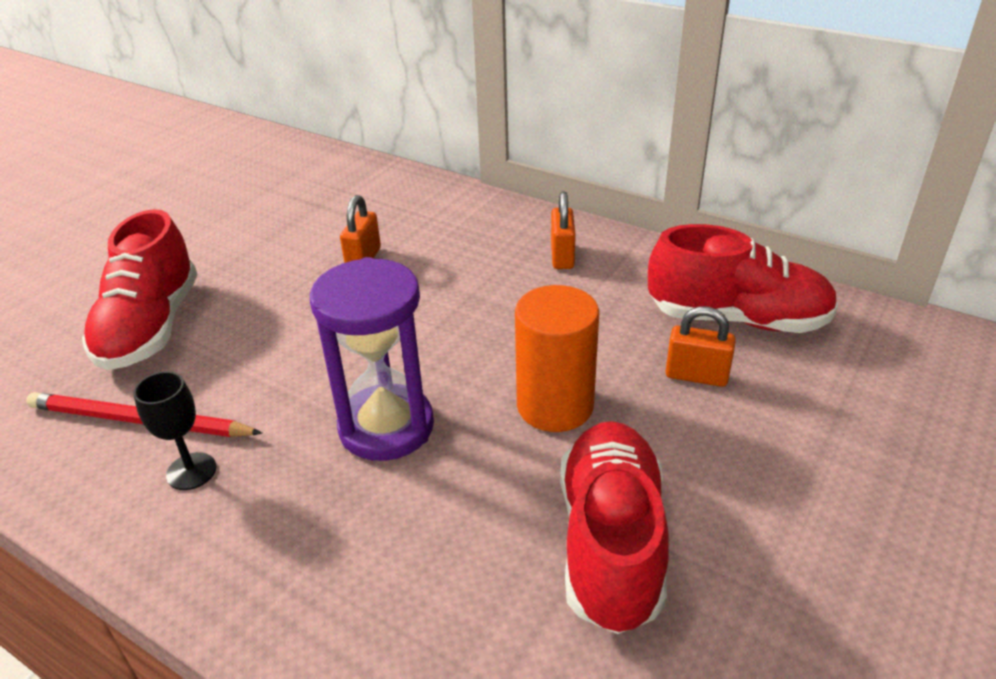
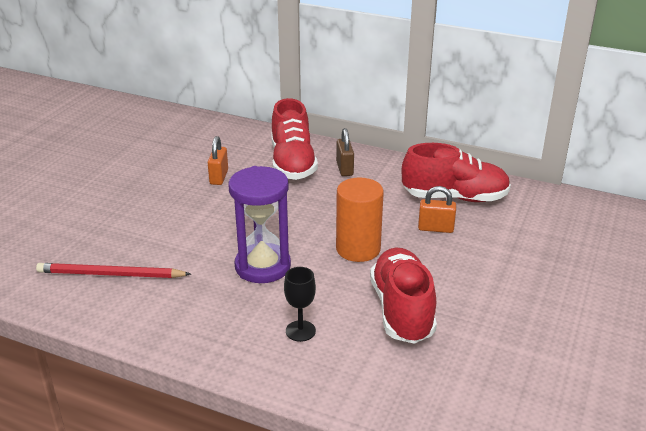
camera: 10 degrees left, 5 degrees down
red shoe [82,209,198,370] -> red shoe moved to [271,98,318,180]
black goblet [133,371,217,490] -> black goblet moved to [284,267,316,342]
orange padlock [551,191,576,269] -> brown padlock [336,128,354,176]

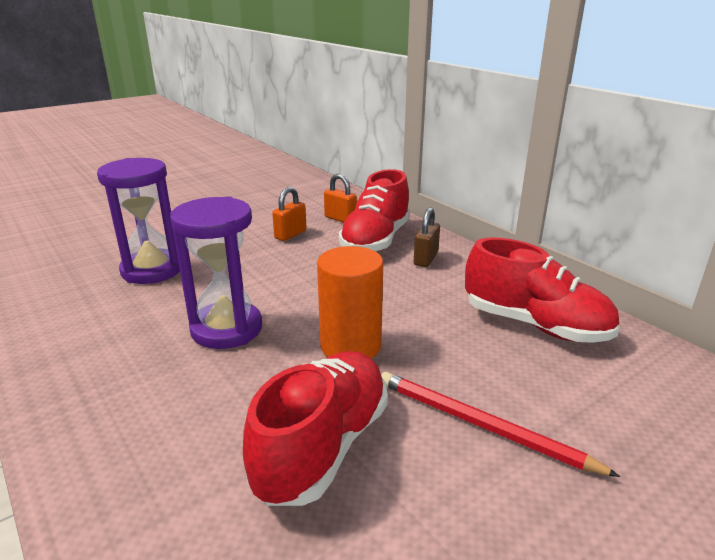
camera: 30 degrees right, 5 degrees down
red pencil [36,263,191,278] -> red pencil moved to [381,372,620,477]
black goblet [284,267,316,342] -> none
orange padlock [418,186,456,233] -> orange padlock moved to [324,174,357,223]
none -> purple hourglass [97,158,180,284]

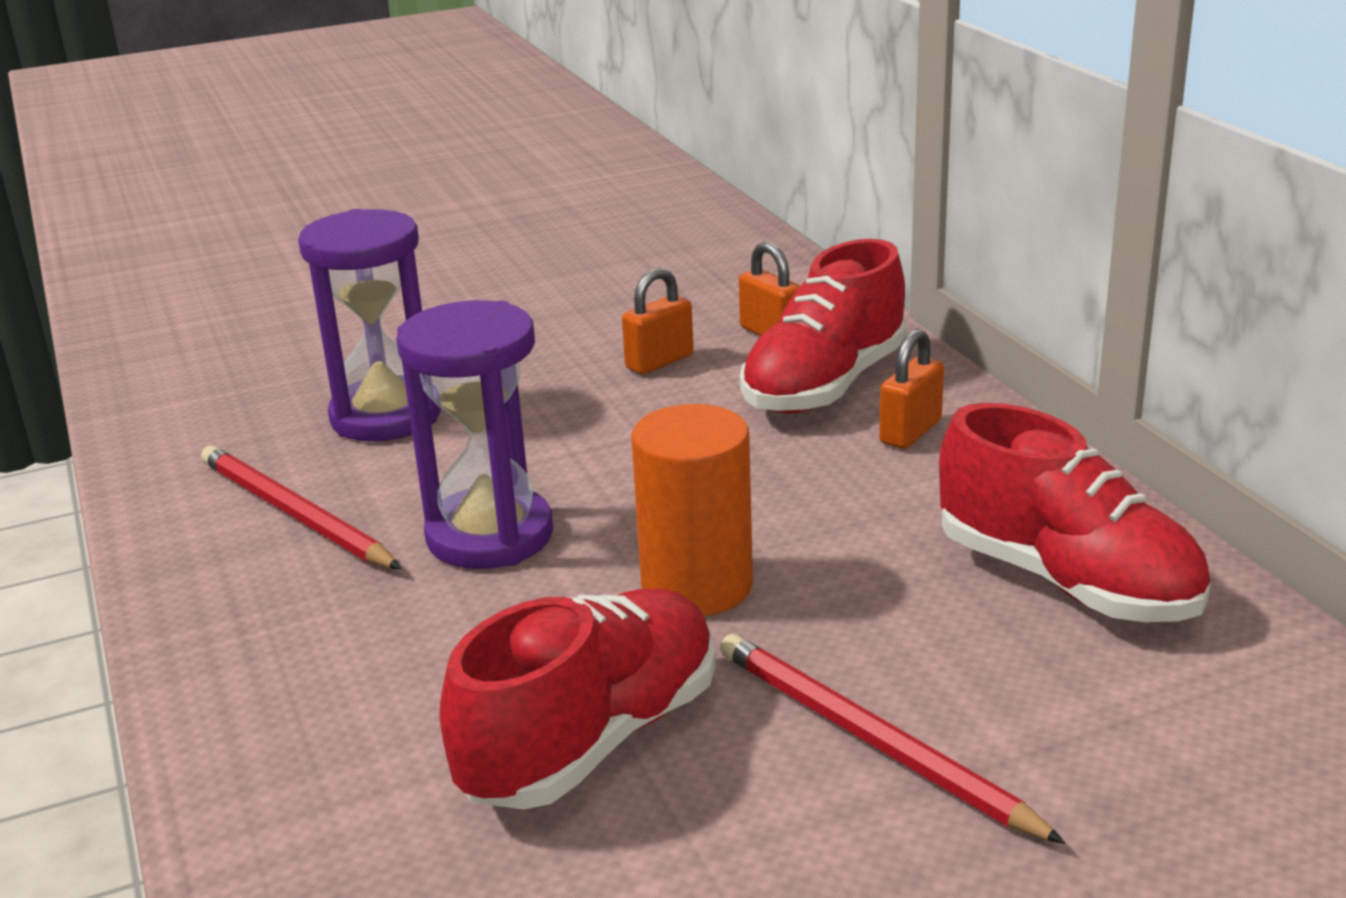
camera: 15 degrees right, 0 degrees up
brown padlock [414,207,440,267] -> orange padlock [879,329,944,449]
none -> red pencil [201,445,401,569]

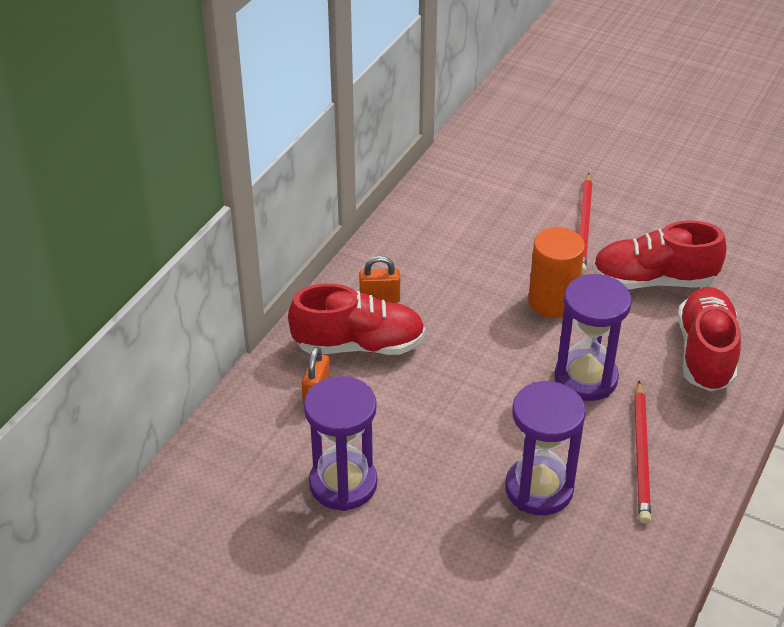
camera: 130 degrees left, 15 degrees up
orange padlock [622,268,694,375] -> none
red shoe [939,403,1211,622] -> red shoe moved to [678,287,741,391]
none -> purple hourglass [304,376,377,511]

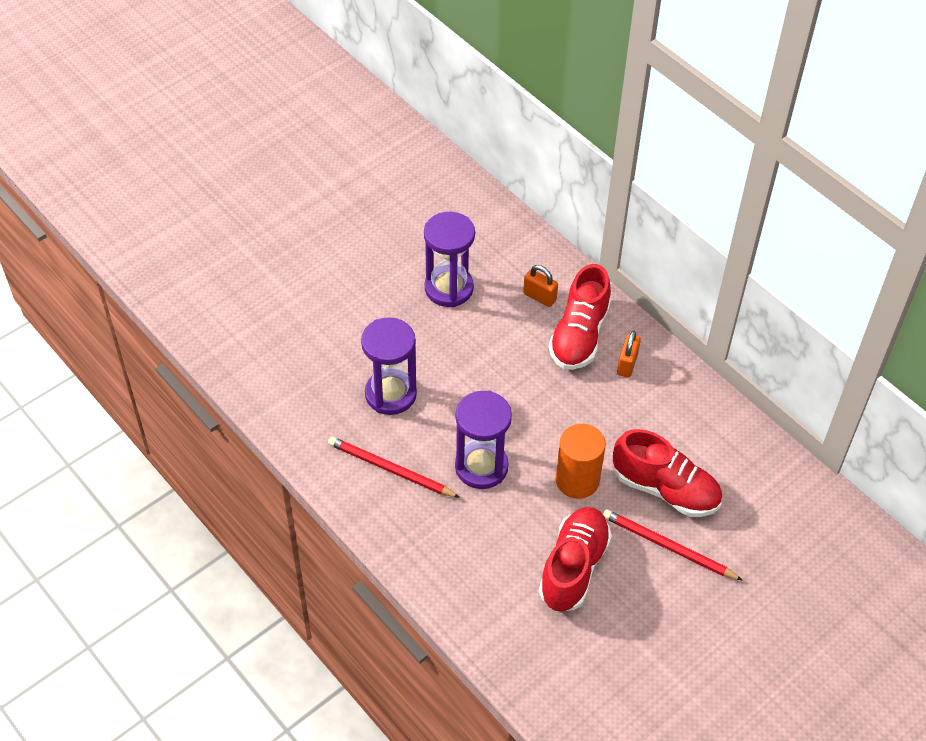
camera: 110 degrees right, 10 degrees up
red shoe [678,287,741,391] -> red shoe moved to [613,429,722,517]

